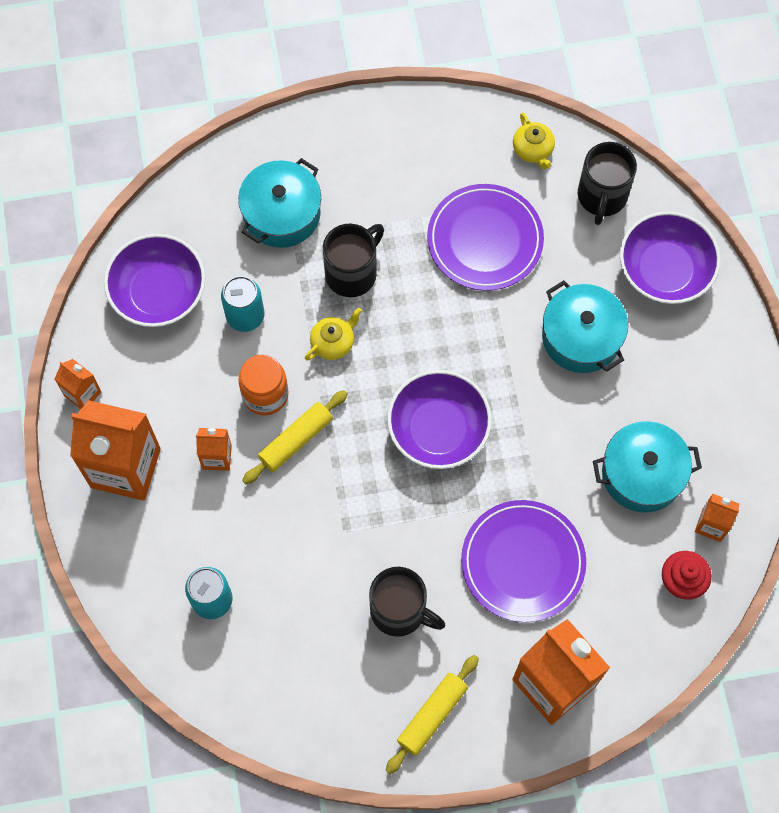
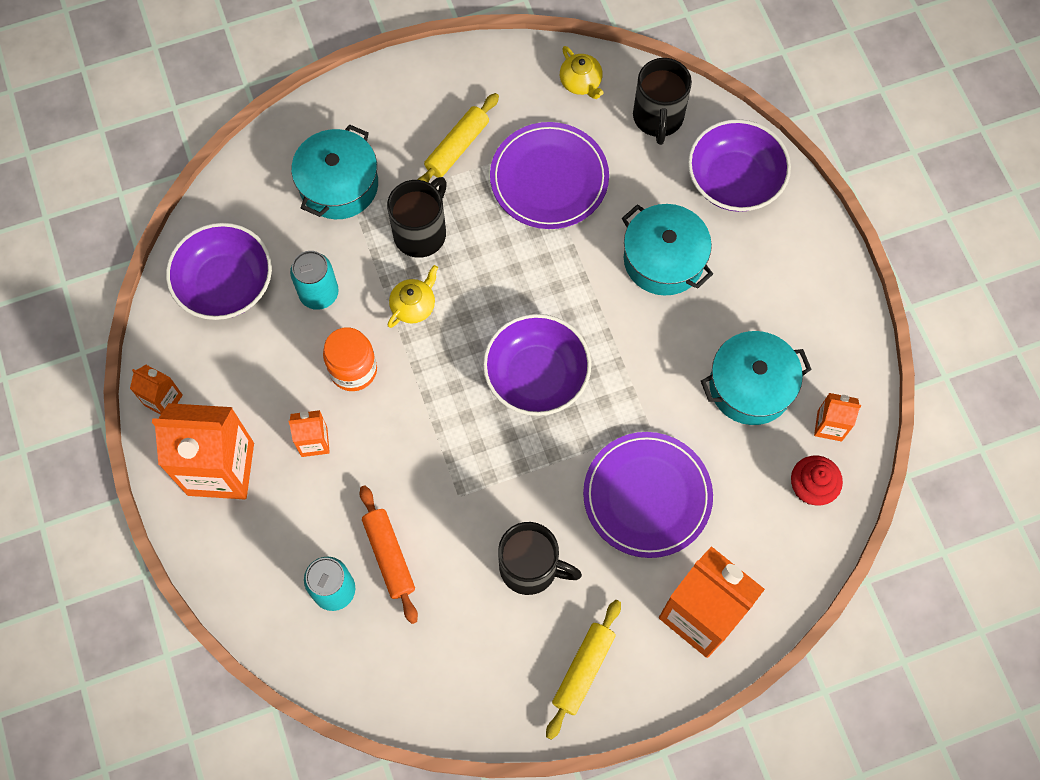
camera: 10 degrees left, 0 degrees up
yellow rolling pin [242,390,348,484] -> yellow rolling pin moved to [417,93,499,183]
none -> orange rolling pin [360,485,418,624]

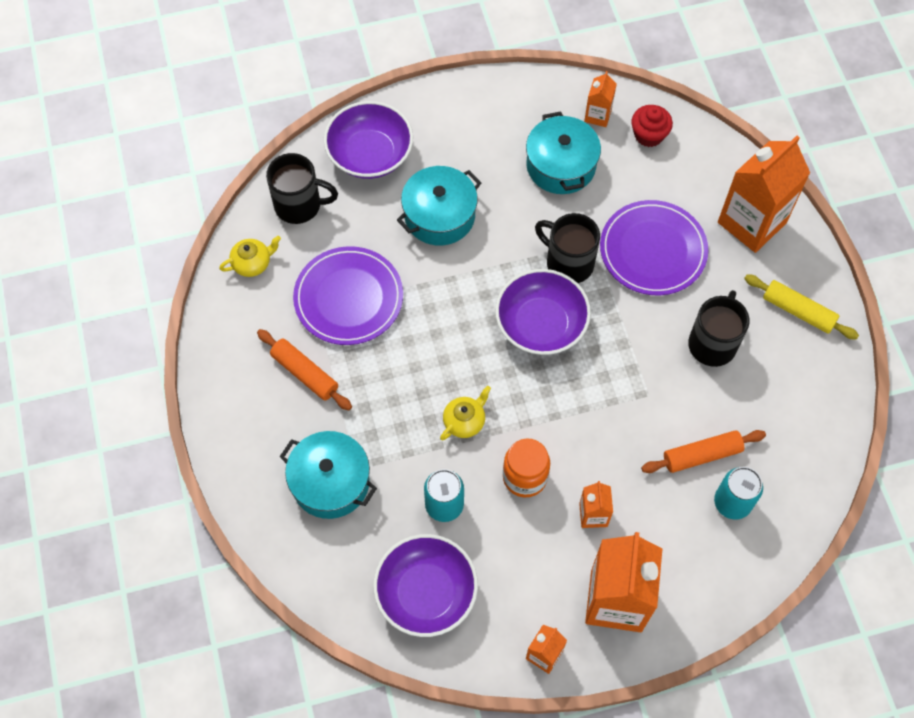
camera: 85 degrees left, 5 degrees down
black mug [387,177,447,258] -> black mug moved to [535,213,600,283]
yellow teapot [388,265,438,328] -> yellow teapot turned 90 degrees clockwise [440,386,491,441]
yellow rolling pin [417,93,499,183] -> orange rolling pin [257,329,352,410]

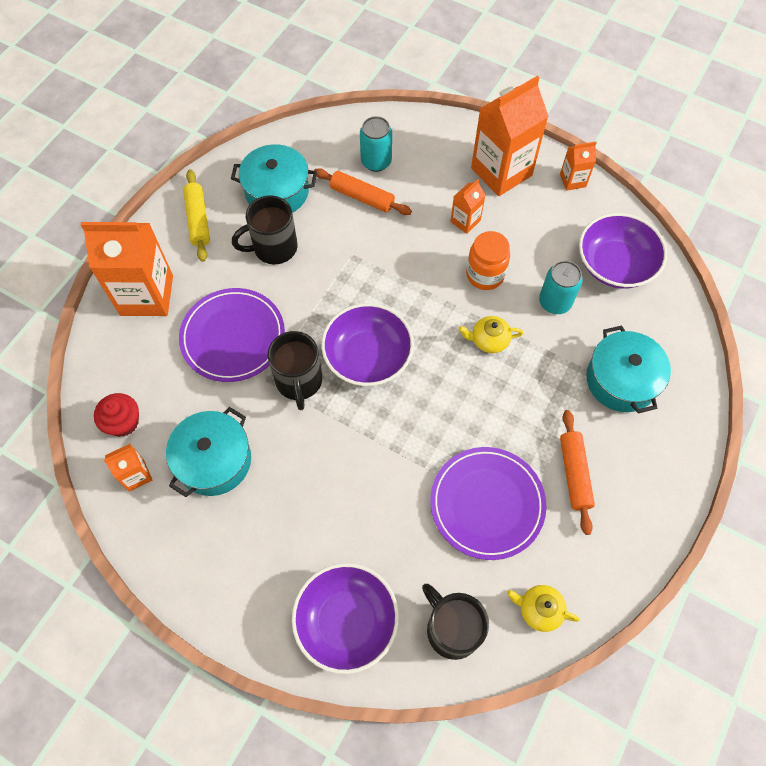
camera: 135 degrees left, 0 degrees up
turquoise pot [397,166,481,246] -> turquoise pot moved to [231,144,317,213]

